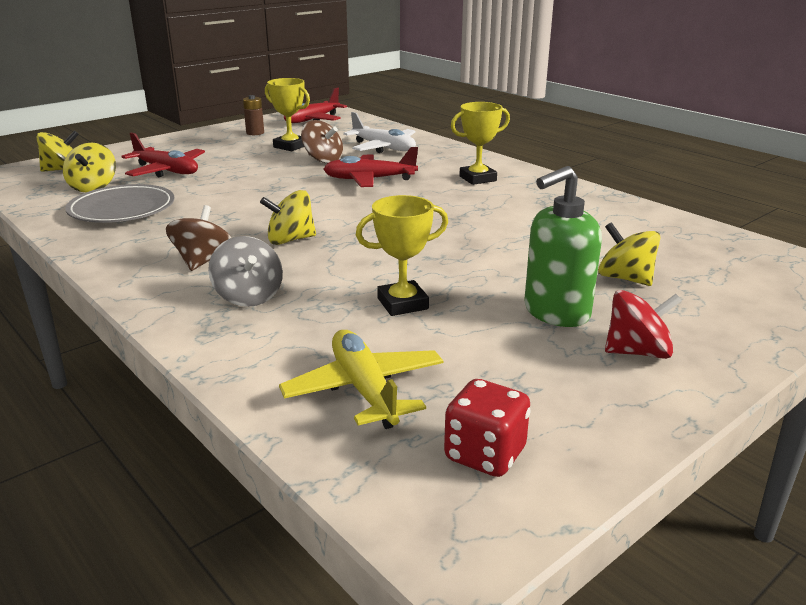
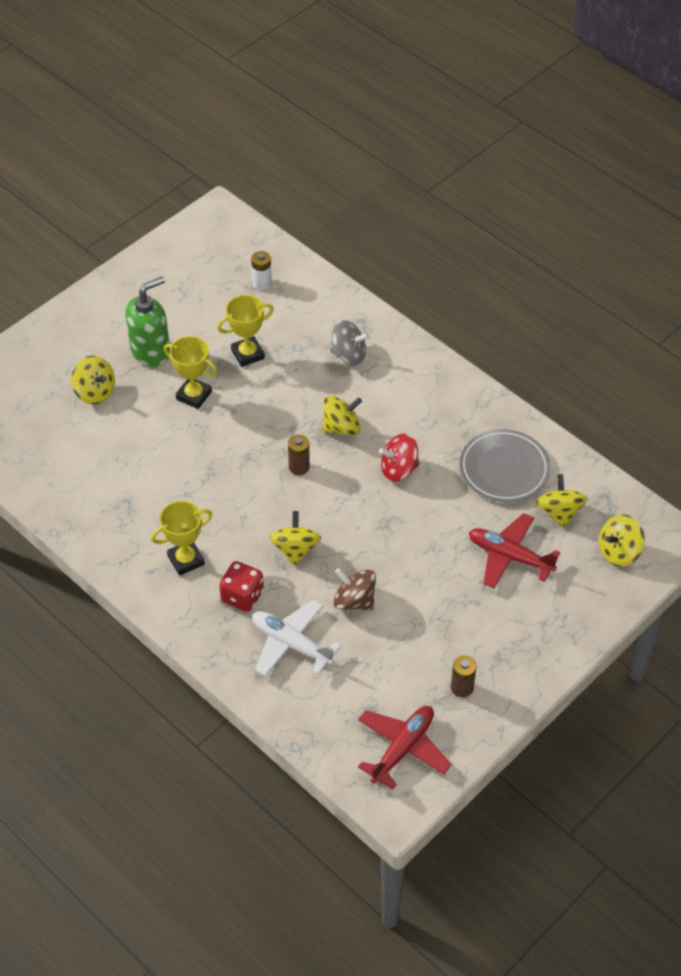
camera: 175 degrees right, 25 degrees up
brown spinning top [166,205,231,271] -> none
grey spinning top [208,236,283,307] -> grey spinning top turned 135 degrees clockwise [330,320,369,366]
yellow trophy [265,78,310,151] -> yellow trophy moved to [164,336,217,409]
yellow plane [279,330,443,429] -> white battery [251,251,272,290]
red plane [323,147,418,187] -> yellow spinning top [269,511,321,566]
red dice [444,379,531,477] -> red dice moved to [219,561,264,612]
red spinning top [605,290,682,359] -> red spinning top moved to [379,433,420,482]
none -> brown battery [288,435,310,475]

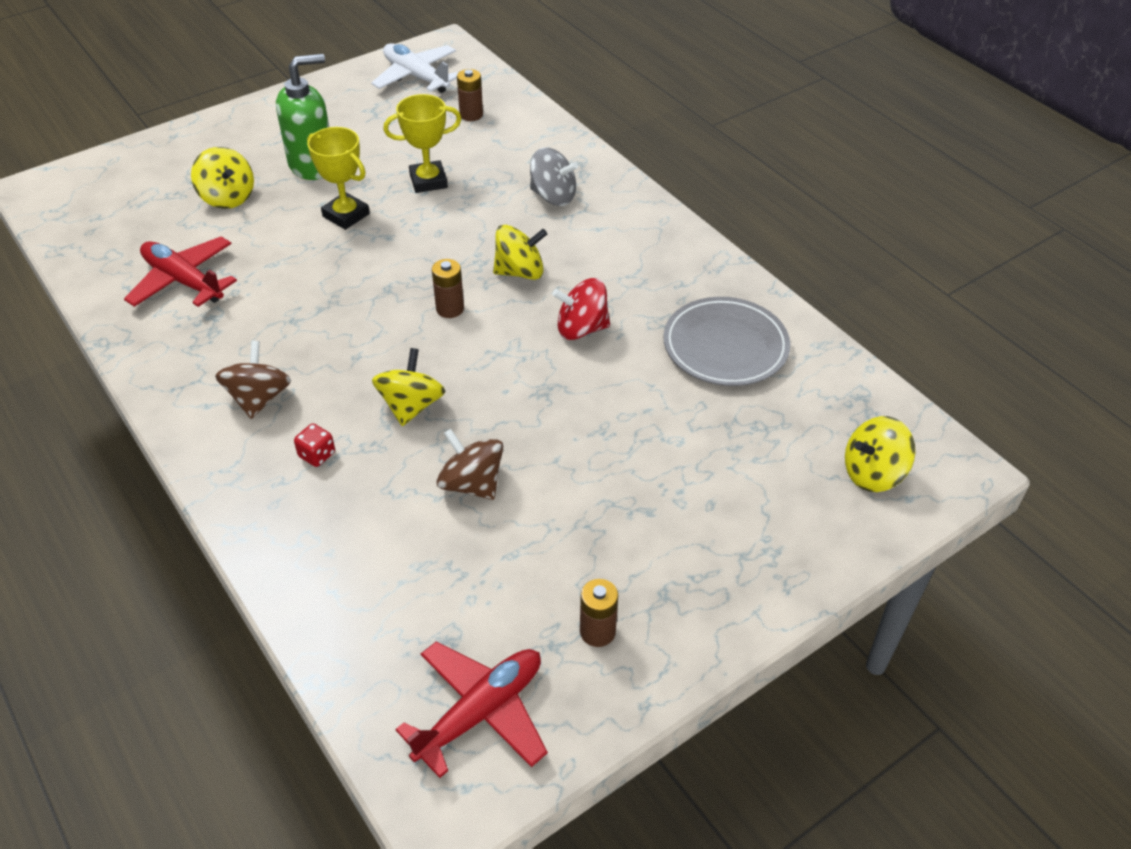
camera: 10 degrees right, 5 degrees down
yellow trophy [151,501,212,576] -> brown spinning top [215,341,291,419]
red dice [219,561,264,612] -> red dice [294,423,335,467], size x0.59
white battery [251,251,272,290] -> brown battery [457,69,483,121]
white plane [252,599,341,676] -> white plane moved to [371,43,458,93]
red plane [469,513,560,588] -> red plane moved to [124,236,237,307]
yellow spinning top [536,474,587,529] -> none

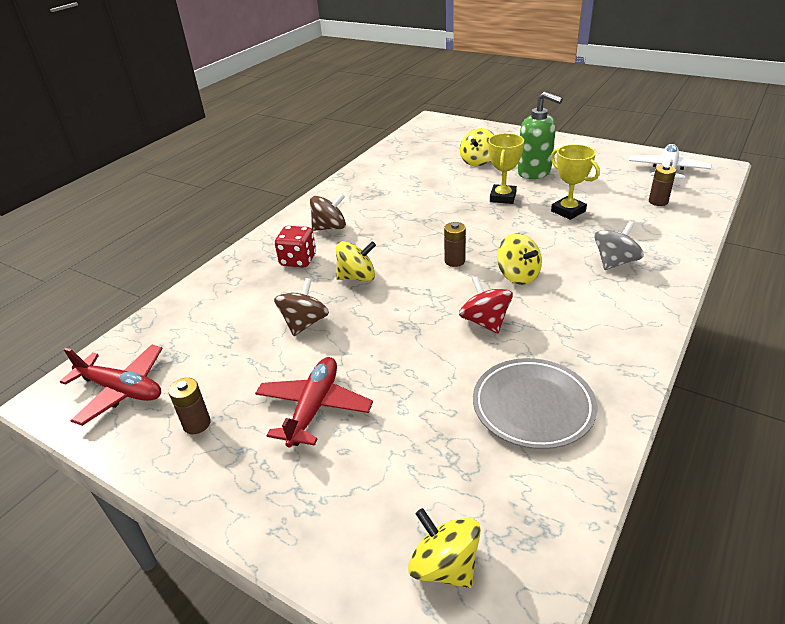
camera: 70 degrees right, 10 degrees down
red plane [124,236,237,307] -> red plane moved to [255,357,373,447]
red dice [294,423,335,467] -> red dice [275,226,316,268], size x1.71
grey spinning top [530,147,578,206] -> grey spinning top turned 135 degrees counterclockwise [594,221,644,270]

